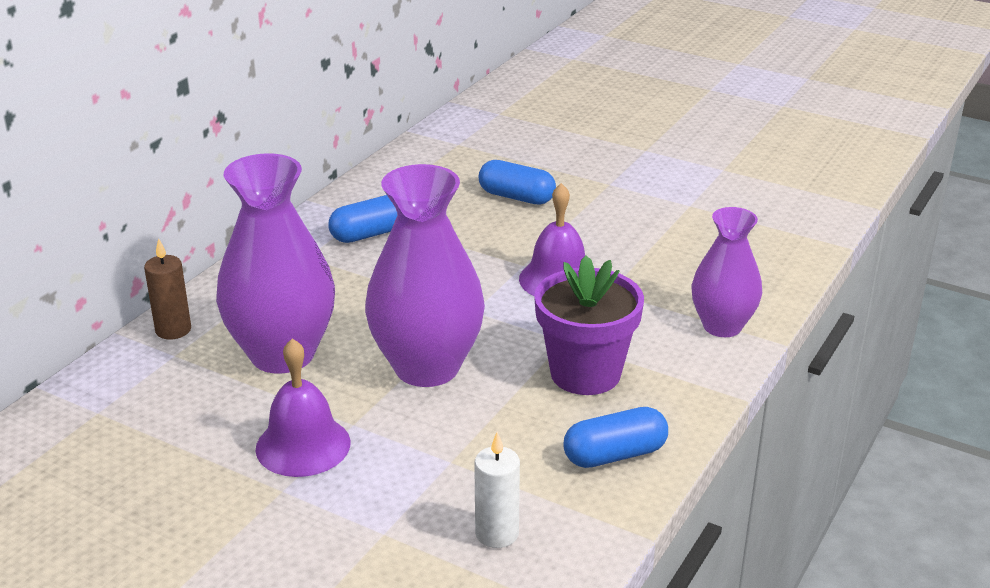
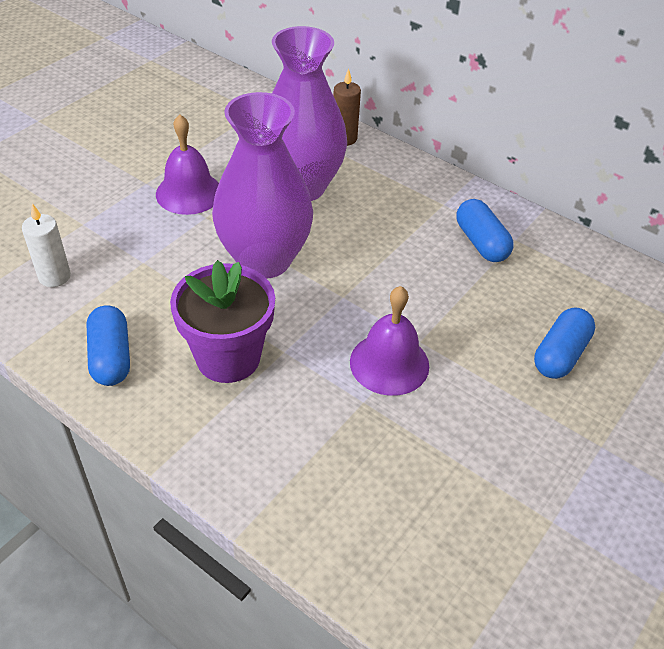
camera: 95 degrees right, 15 degrees up
purple vase [691,207,762,337] -> none

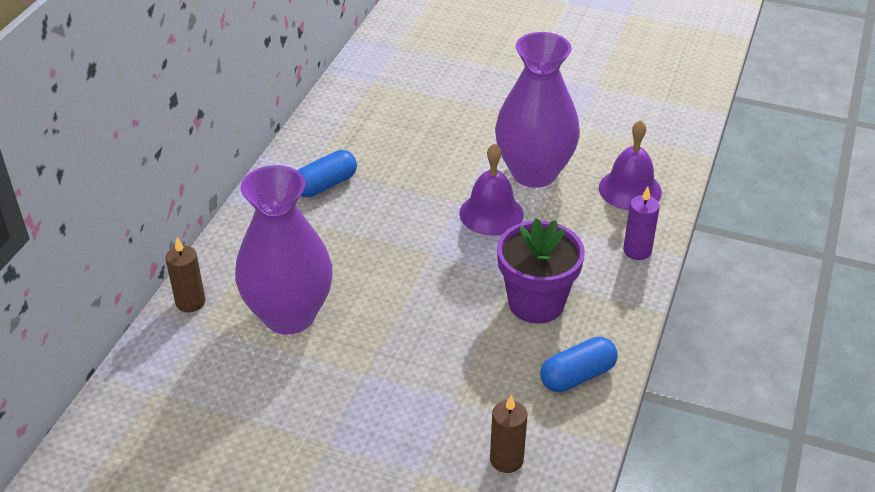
camera: 105 degrees left, 5 degrees down
white candle [22,203,71,287] -> brown candle [490,395,528,473]
purple bell [156,114,219,215] -> purple bell moved to [599,120,662,210]
purple vase [212,92,313,279] -> purple vase moved to [495,32,580,188]
blue capsule [534,307,595,379] -> none
none -> purple candle [623,186,660,260]

